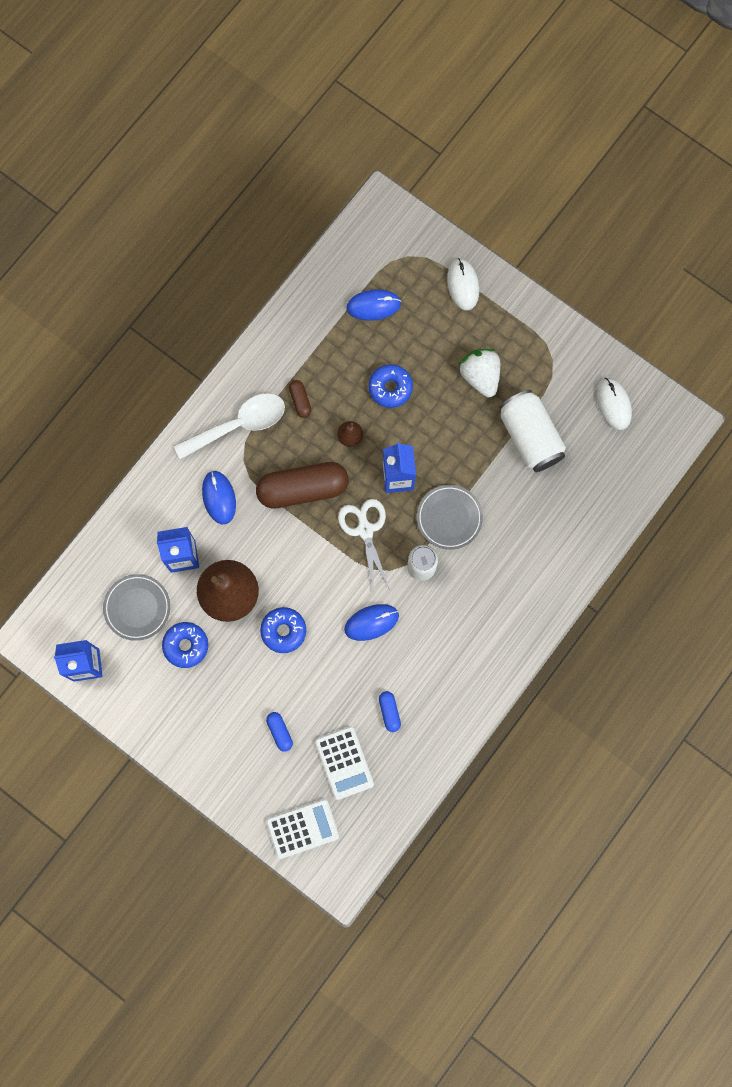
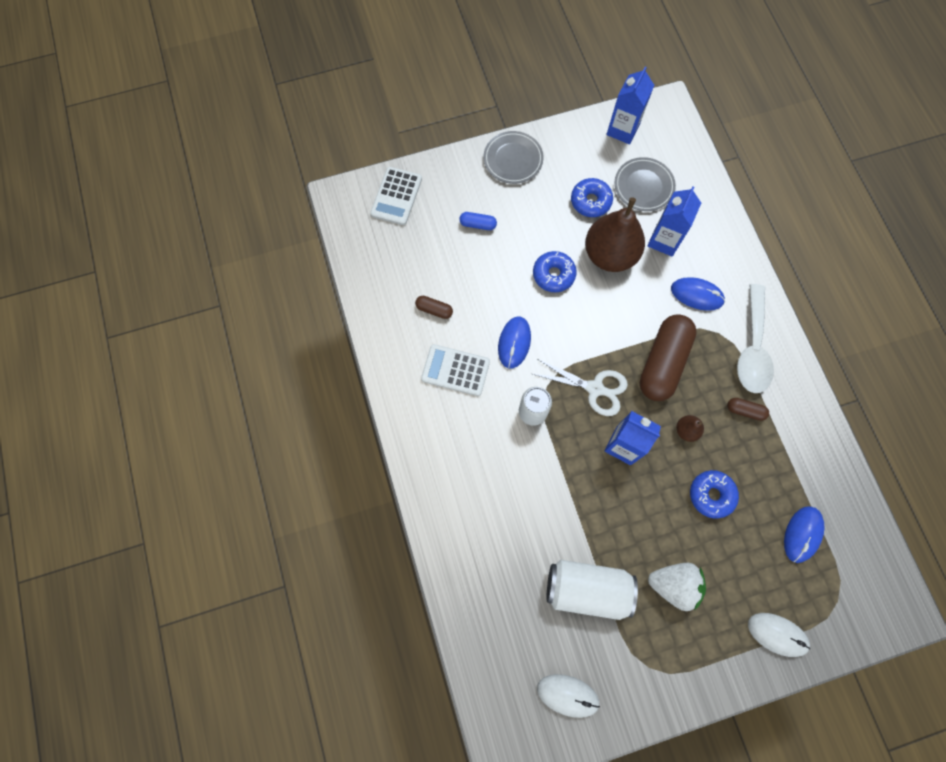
camera: 125 degrees right, 5 degrees down
white calculator [315,726,374,800] -> white calculator moved to [421,344,490,396]
blue capsule [379,691,401,732] -> brown capsule [415,296,453,319]
grey plate [417,485,483,550] -> grey plate moved to [484,131,544,184]

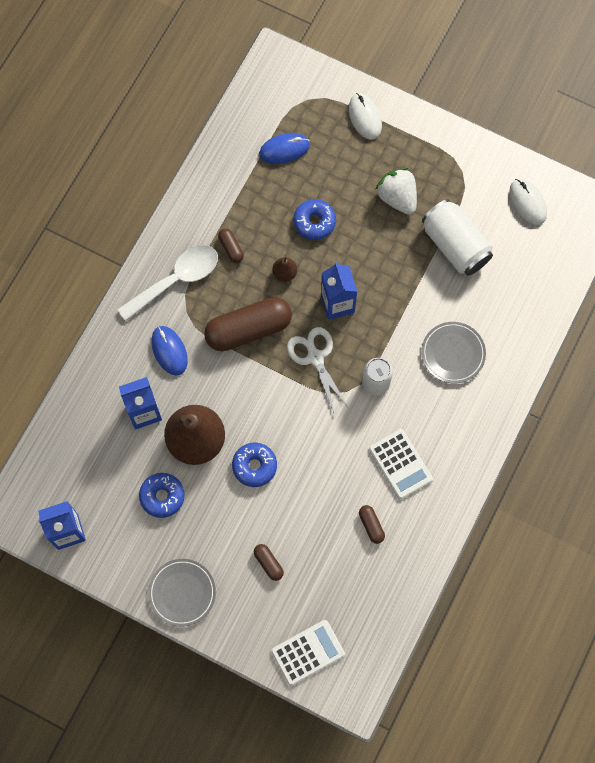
camera: 135 degrees left, 0 degrees up
blue capsule [459,212,497,230] -> brown capsule [254,544,284,581]
blue mouse [498,317,531,369] -> none
grey plate [615,157,676,211] -> grey plate moved to [421,322,486,383]

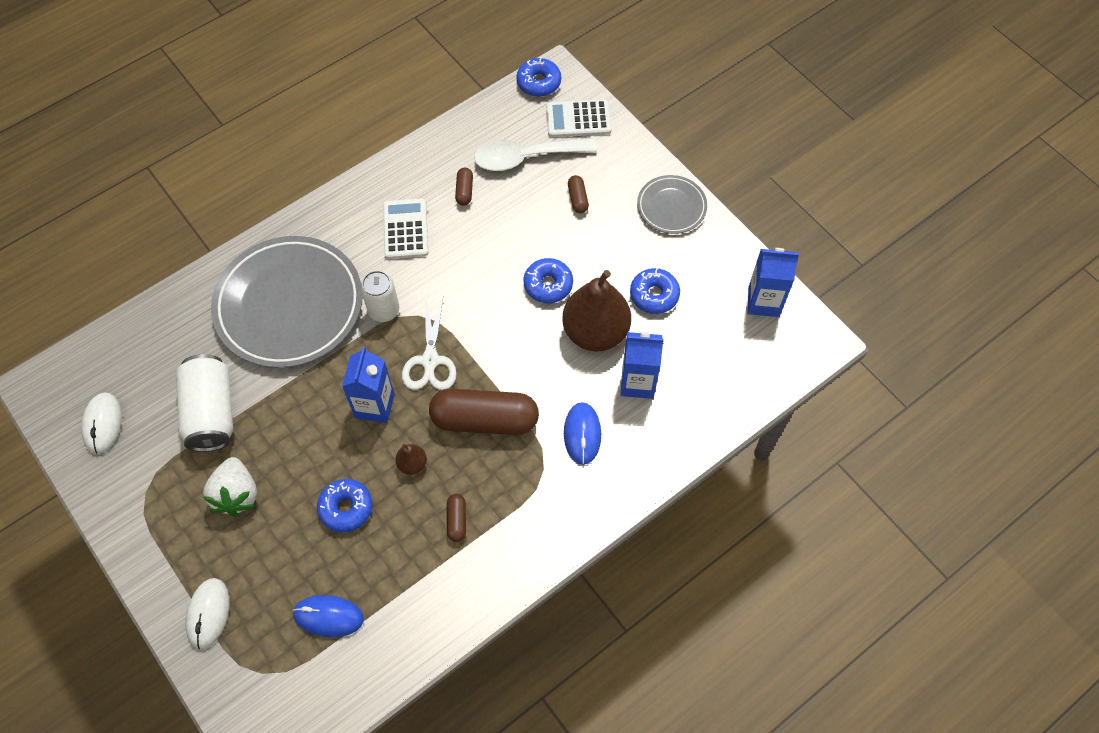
camera: 155 degrees left, 10 degrees down
white spoon [117,245,218,321] -> white spoon moved to [474,138,597,171]
grey plate [421,322,486,383] -> grey plate [211,236,363,368], size x2.04
none -> blue donut [516,57,561,97]

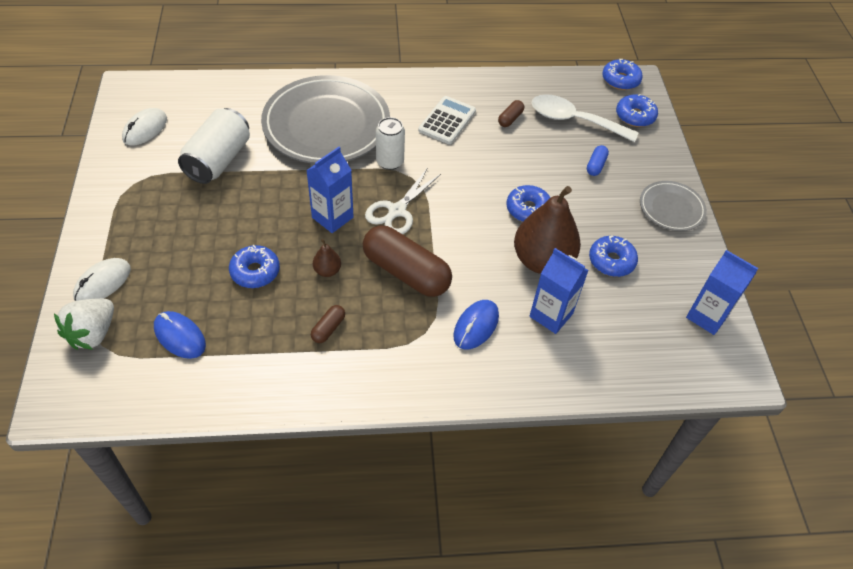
camera: 30 degrees right, 10 degrees down
white strawberry [203,457,257,516] -> white strawberry moved to [54,299,114,350]
white calculator [546,99,612,137] -> blue donut [616,94,658,127]
brown capsule [568,175,589,213] -> blue capsule [587,145,609,176]

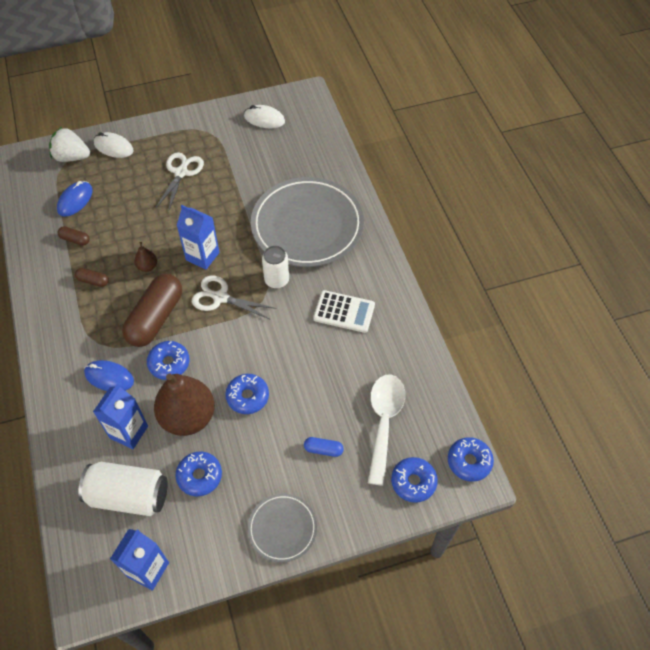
camera: 80 degrees right, 5 degrees up
white can [178,108,250,184] -> white can moved to [78,462,168,516]
blue donut [229,245,280,288] -> blue donut moved to [147,341,190,380]
brown capsule [498,100,524,127] -> brown capsule moved to [57,226,90,246]
none -> white scissors [155,152,204,212]

